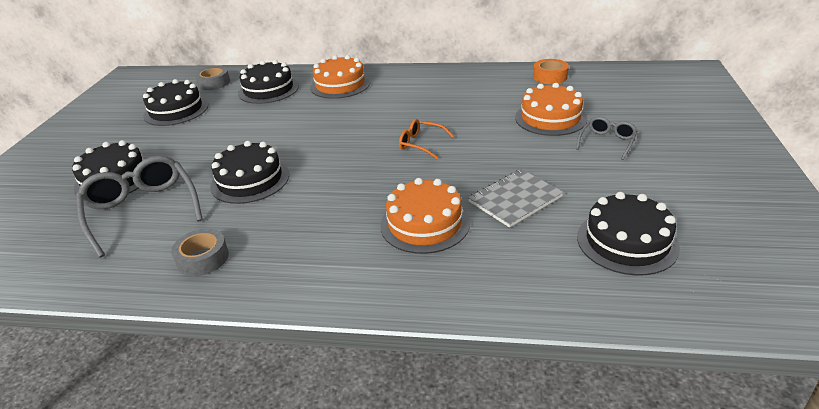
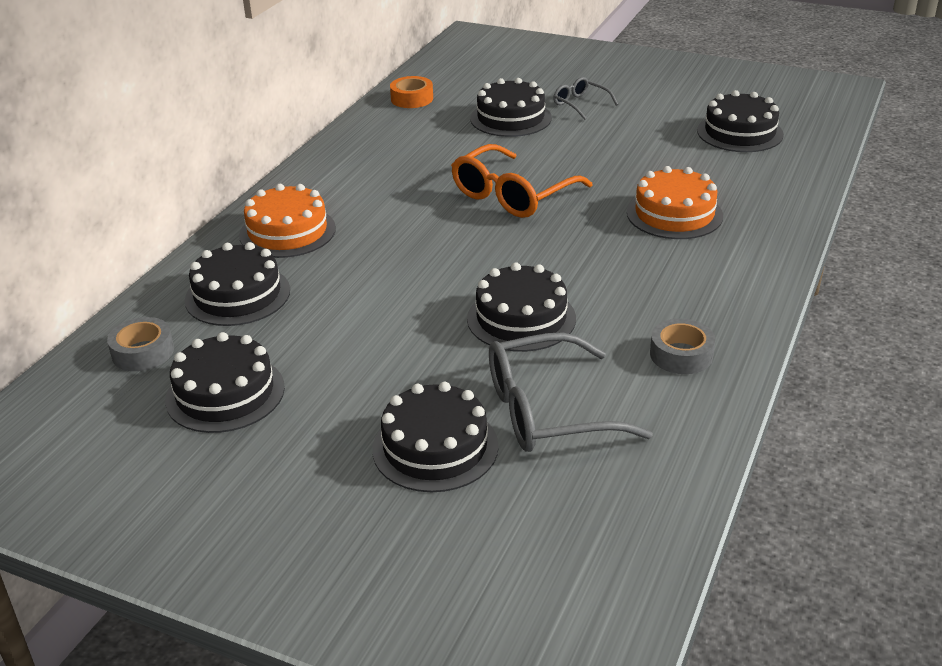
camera: 75 degrees left, 0 degrees up
orange glasses [399,119,454,159] -> orange glasses [451,144,593,218], size x1.89
grey notebook [468,169,564,228] -> none
orange cake [515,83,587,136] -> black cake [470,78,552,137]

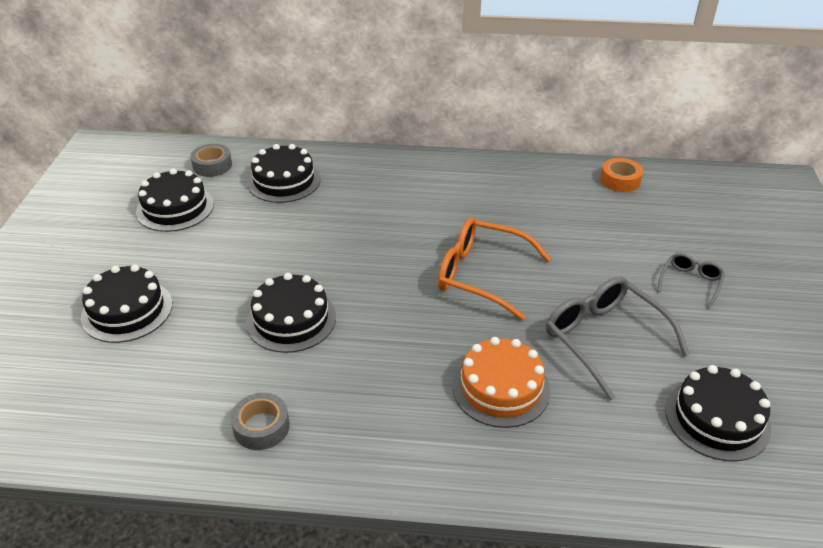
camera: 70 degrees right, 5 degrees up
orange cake [239,184,336,258] -> none
black cake [470,78,552,137] -> none
grey glasses [489,332,653,452] -> grey glasses moved to [546,277,690,401]

